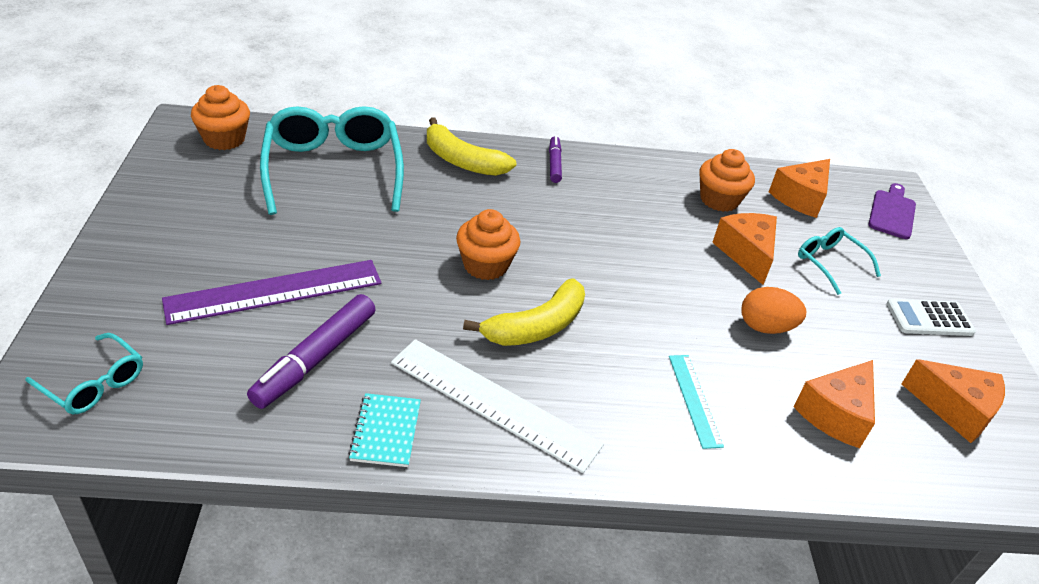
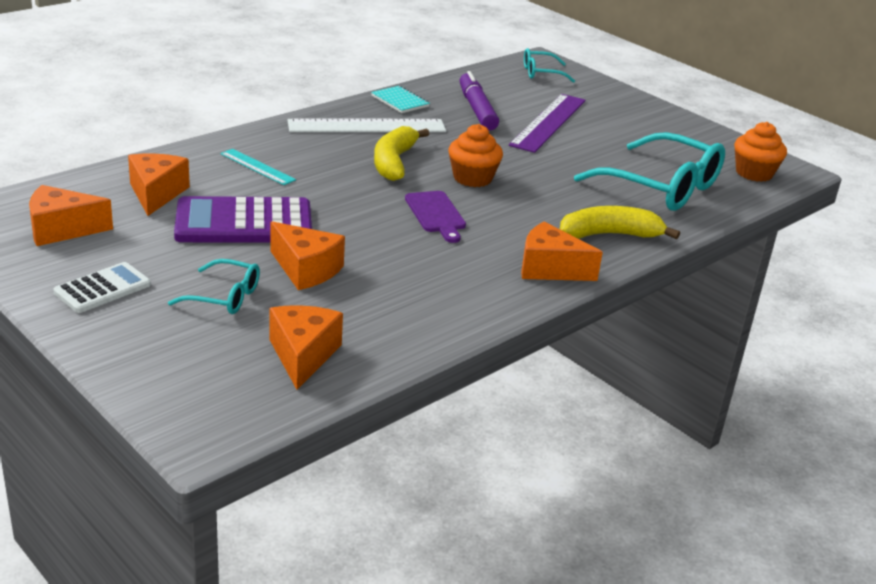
camera: 140 degrees right, 10 degrees down
purple marker [549,136,562,183] -> orange cheese [521,222,603,281]
orange cupcake [700,149,755,212] -> none
orange egg [741,287,806,334] -> purple calculator [174,196,312,243]
purple cutting board [869,183,916,239] -> purple cutting board moved to [405,191,466,243]

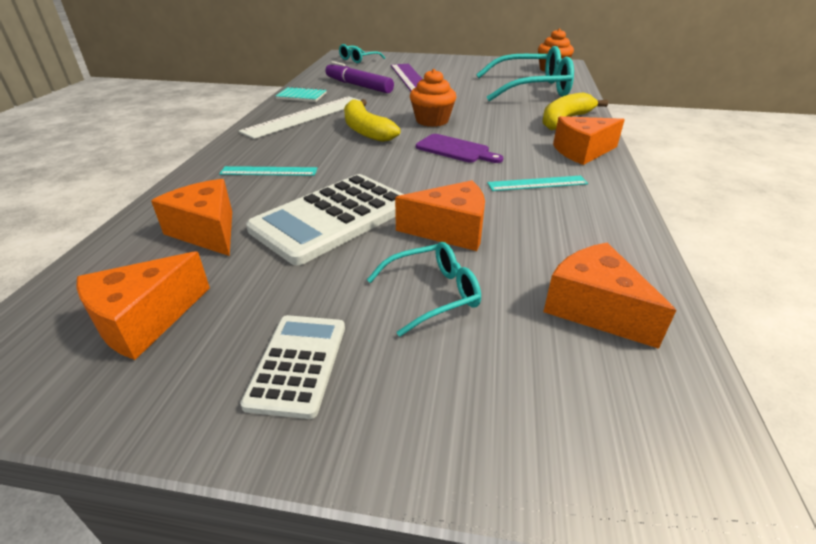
camera: 35 degrees left, 5 degrees up
purple calculator [174,196,312,243] -> white calculator [246,174,404,265]
none -> turquoise ruler [487,176,588,191]

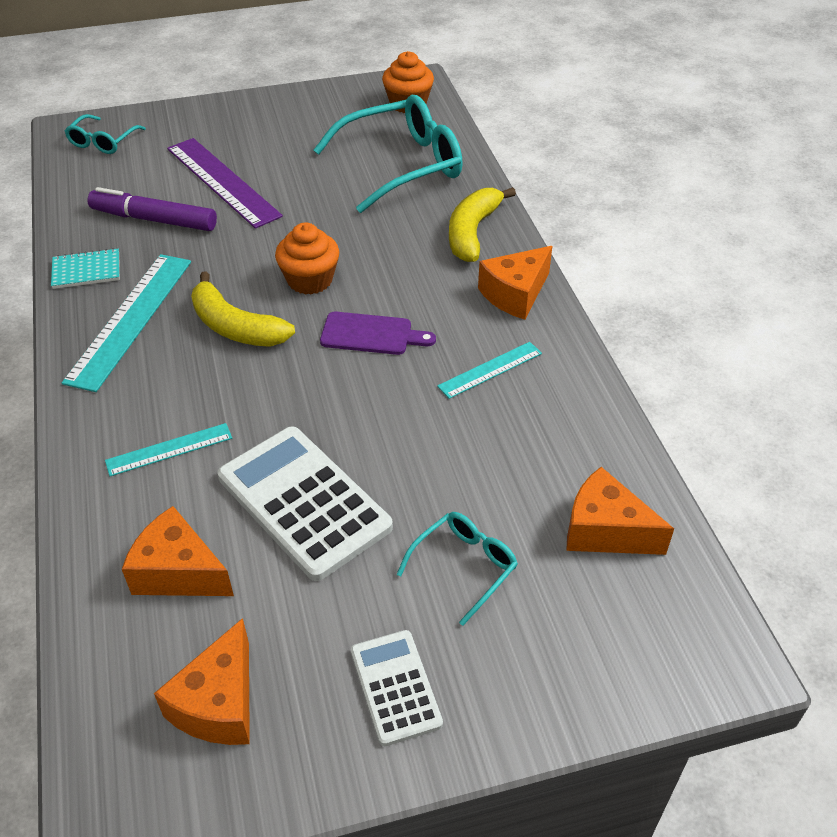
camera: 25 degrees left, 10 degrees up
white ruler [239,96,361,139] -> turquoise ruler [62,254,191,392]
white calculator [246,174,404,265] -> white calculator turned 120 degrees clockwise [218,426,393,581]
orange cheese [395,180,485,251] -> none

